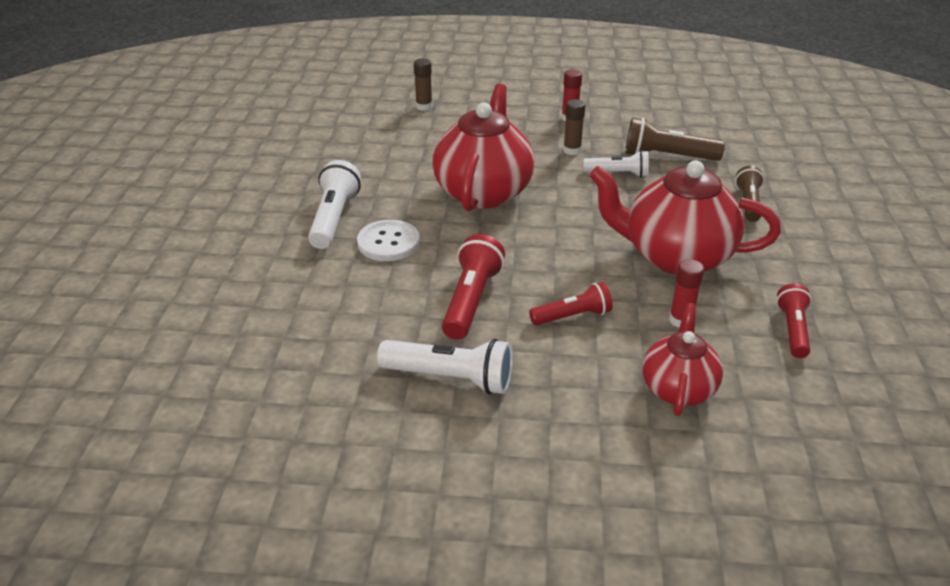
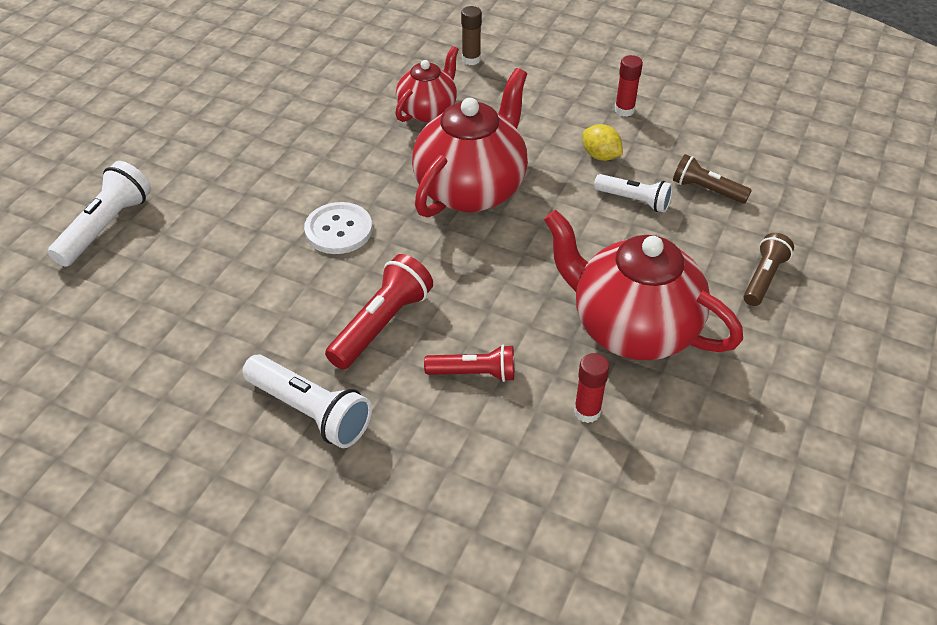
camera: 20 degrees right, 10 degrees up
white flashlight [308,160,361,249] -> white flashlight moved to [48,161,151,267]
brown glue stick [563,99,585,155] -> yellow lemon [583,124,623,161]
brown flashlight [625,117,725,161] -> brown flashlight [673,154,752,204], size x0.66
red teapot [642,303,723,416] -> red teapot moved to [395,46,459,122]
red flashlight [776,284,812,358] -> none

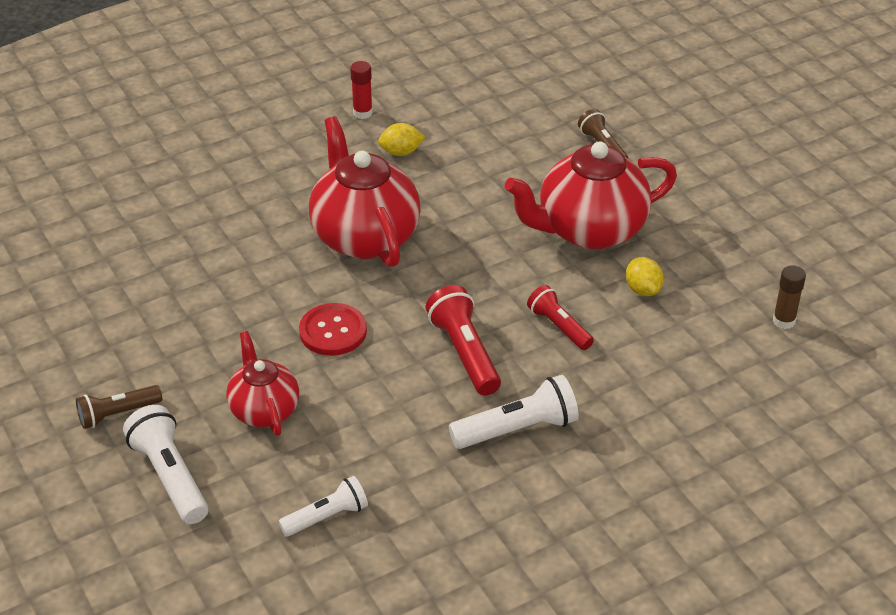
camera: 55 degrees left, 5 degrees down
white button [304,202,372,254] -> red button [299,303,367,356]
red teapot [395,46,459,122] -> red teapot moved to [226,331,299,436]
red flashlight [424,345,514,382] -> red flashlight turned 75 degrees counterclockwise [527,285,594,350]
brown glue stick [461,6,482,65] -> brown glue stick moved to [773,265,806,329]
red glue stick [574,353,610,423] -> yellow lemon [626,257,664,296]
white flashlight [594,174,673,213] -> white flashlight moved to [279,476,368,536]
brown flashlight [673,154,752,204] -> brown flashlight moved to [76,385,162,429]

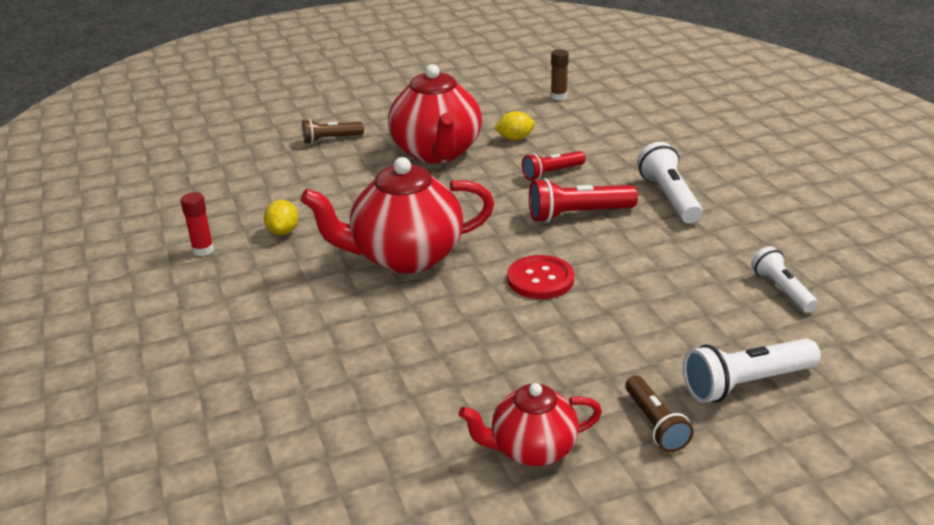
camera: 80 degrees left, 10 degrees down
red teapot [226,331,299,436] -> red teapot moved to [459,383,602,466]

